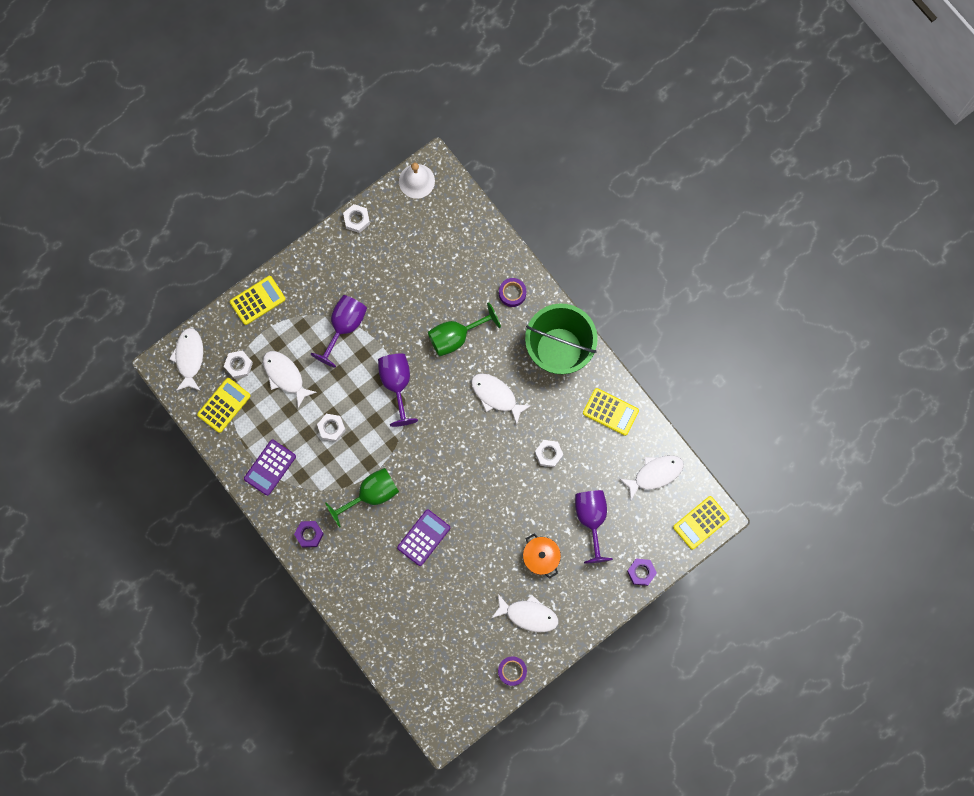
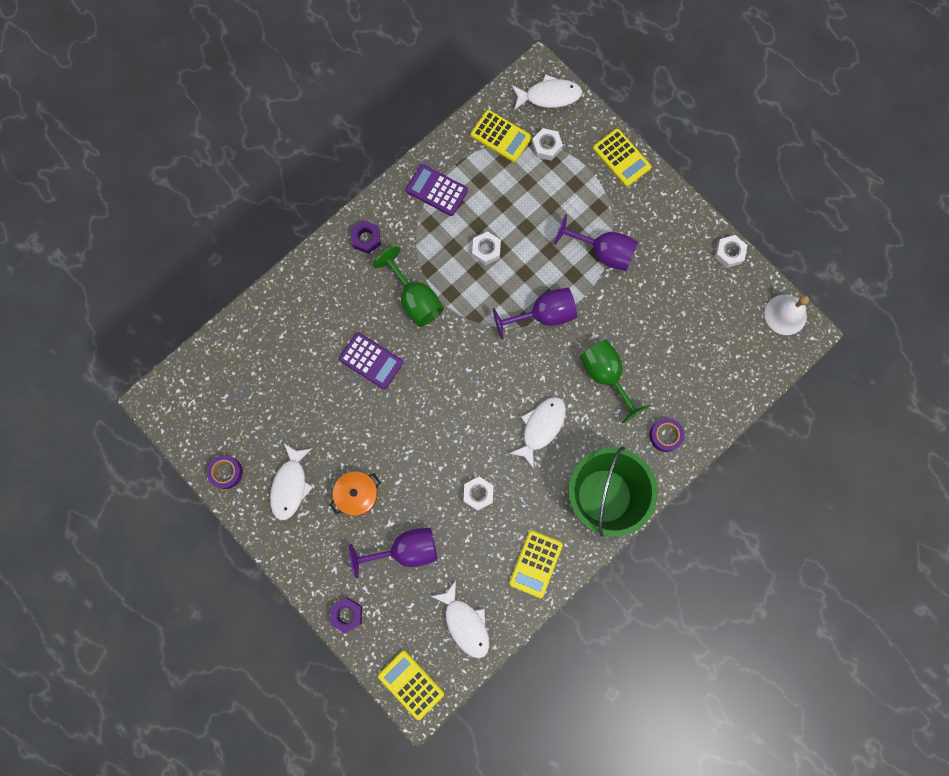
camera: 85 degrees right, 0 degrees up
white fish [263,351,317,408] -> none

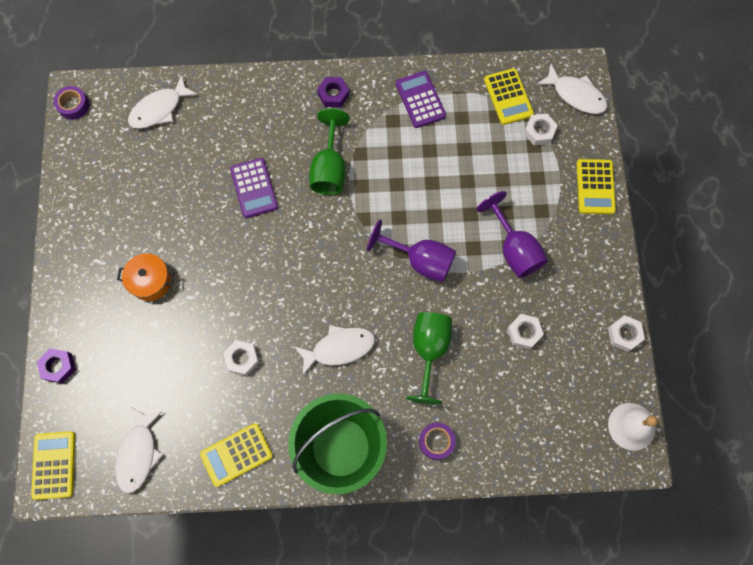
camera: 40 degrees right, 5 degrees down
purple tape [207,455,243,489] -> purple tape moved to [54,86,89,120]
white fish [270,443,313,520] -> white fish moved to [128,75,198,129]
purple goblet [349,528,437,578] -> none
white nut [472,231,501,265] -> white nut moved to [507,314,544,349]

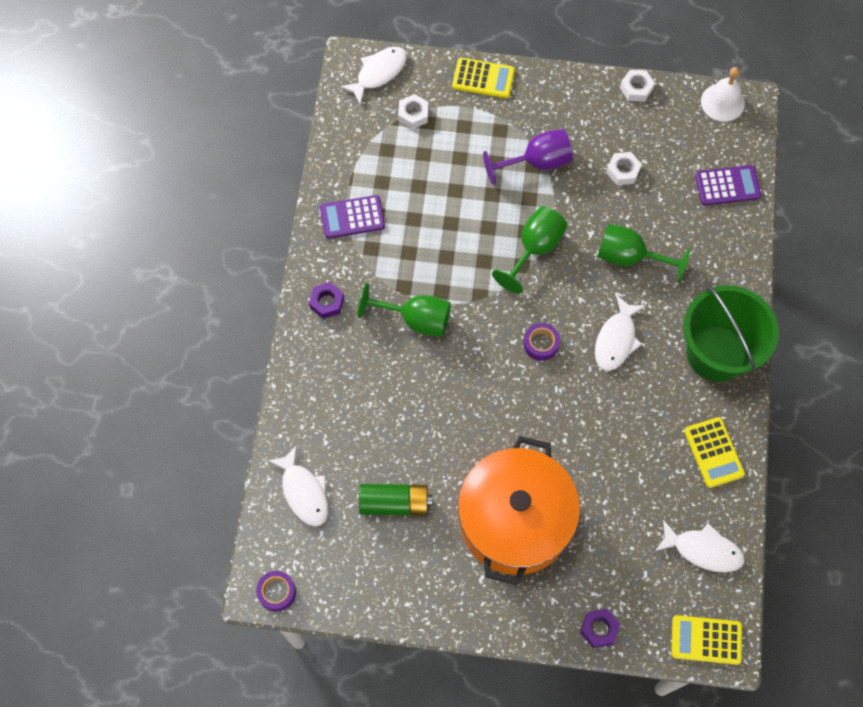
camera: 80 degrees left, 5 degrees down
orange pot [117,253,174,301] -> orange pot [458,436,580,585], size x2.37
white nut [223,340,259,376] -> none
purple calculator [230,158,278,218] -> purple calculator moved to [695,165,761,205]
white fish [294,325,375,375] -> white fish turned 150 degrees counterclockwise [595,295,646,371]
purple goblet [367,220,456,282] -> green goblet [492,206,567,294]
purple tape [419,423,456,460] -> purple tape moved to [524,323,560,361]
yellow calculator [484,68,534,125] -> none
none -> green battery [359,484,432,515]

